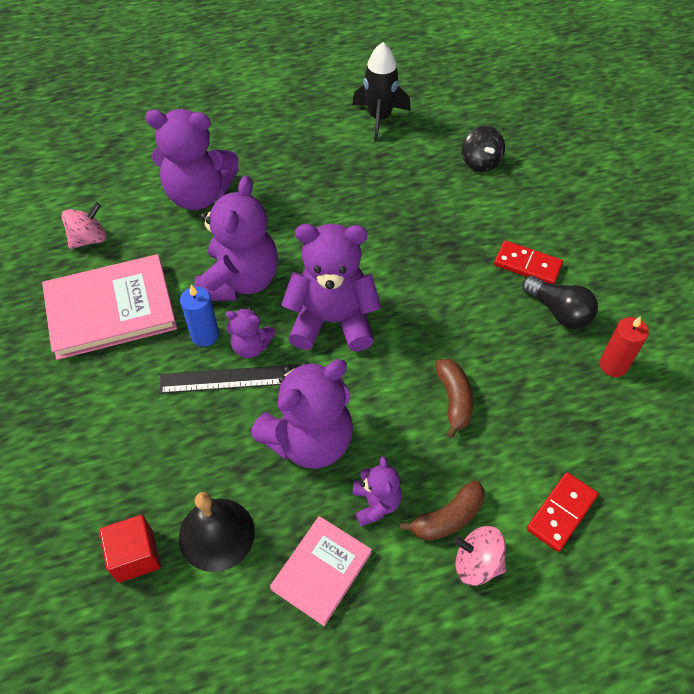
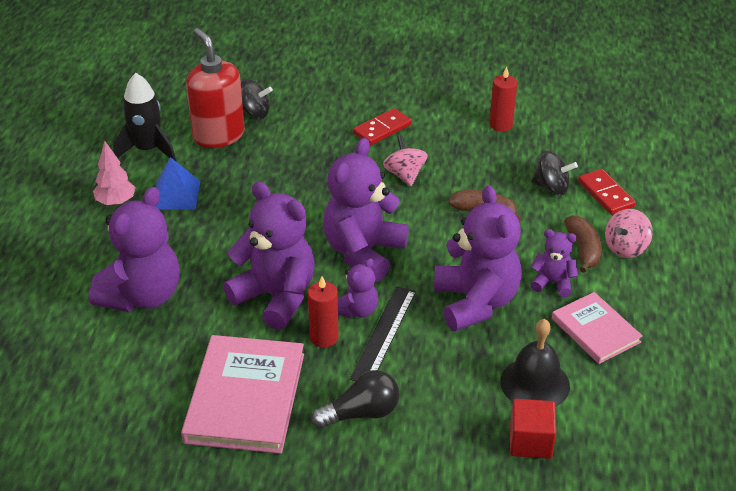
camera: 65 degrees left, 15 degrees down
pink spinning top [62,202,107,249] -> pink spinning top moved to [383,135,428,186]
blue candle [180,285,219,347] -> red candle [308,276,339,348]
black light bulb [522,276,598,329] -> black light bulb moved to [311,370,399,429]
none -> pink tree [93,141,136,206]
none -> blue pyramid [155,157,201,210]
none -> red soap dispenser [186,28,245,148]
none -> black spinning top [531,151,578,195]

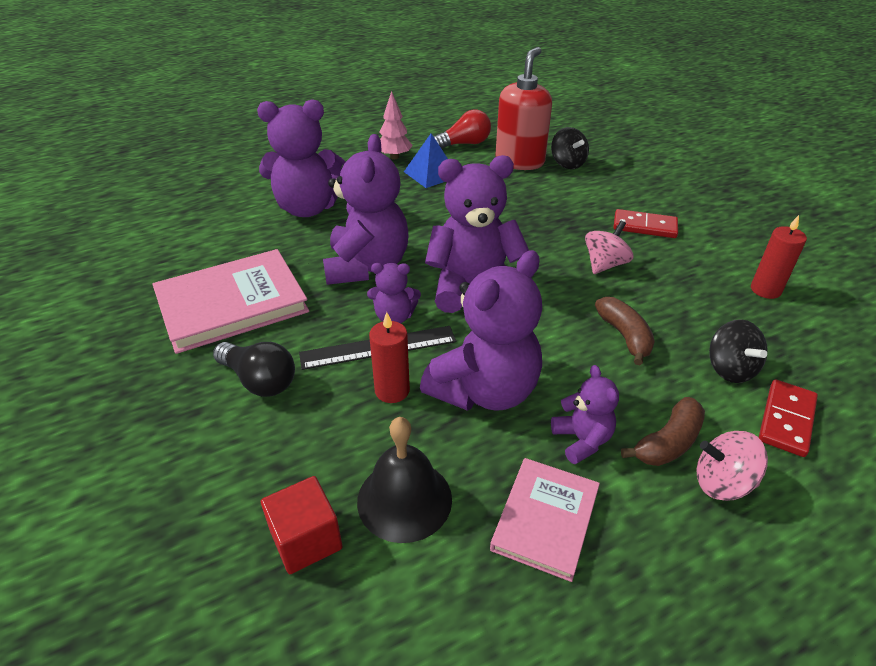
camera: 55 degrees right, 0 degrees up
black rocket [113,73,176,161] -> red light bulb [434,110,491,149]
red candle [308,276,339,348] -> red candle moved to [369,312,410,403]

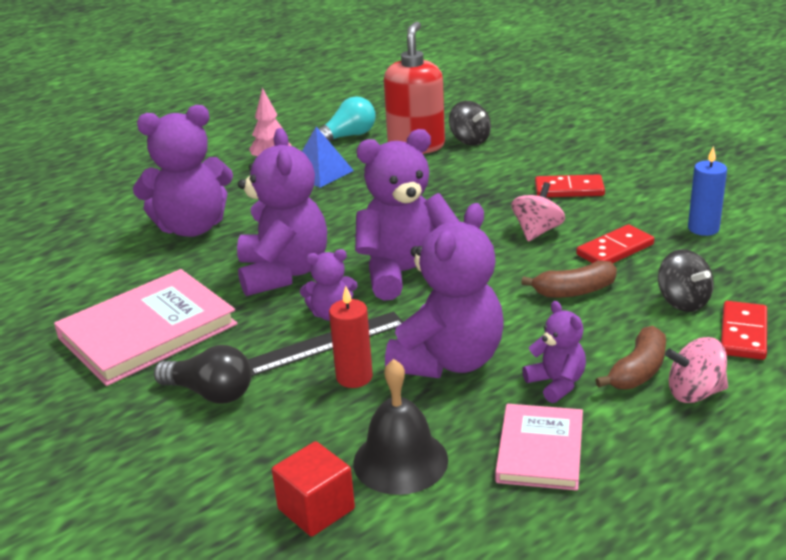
camera: 10 degrees left, 10 degrees down
red light bulb [434,110,491,149] -> turquoise light bulb [311,96,376,142]
brown banana [595,297,655,365] -> brown banana turned 105 degrees clockwise [521,261,617,298]
red candle [751,215,807,299] -> blue candle [688,146,727,236]
none -> red domino [576,224,654,264]

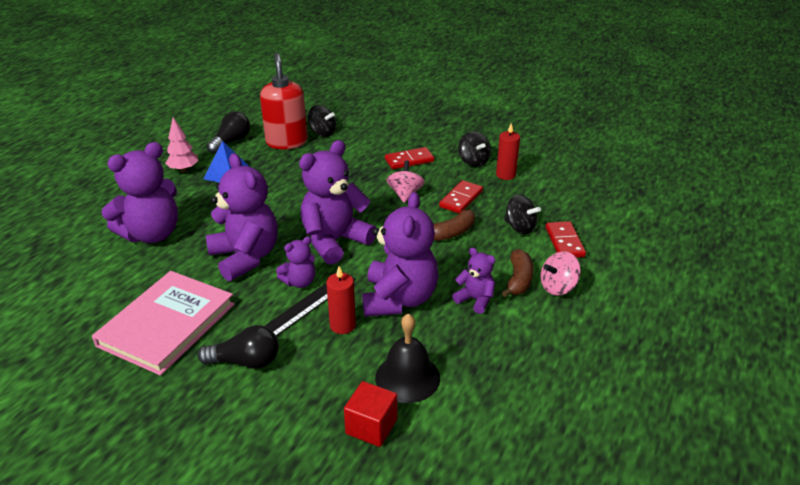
camera: 25 degrees left, 5 degrees up
turquoise light bulb [311,96,376,142] -> black light bulb [206,111,250,153]
pink book [495,404,583,491] -> none
blue candle [688,146,727,236] -> red candle [496,123,520,180]
none -> black spinning top [458,132,491,167]

